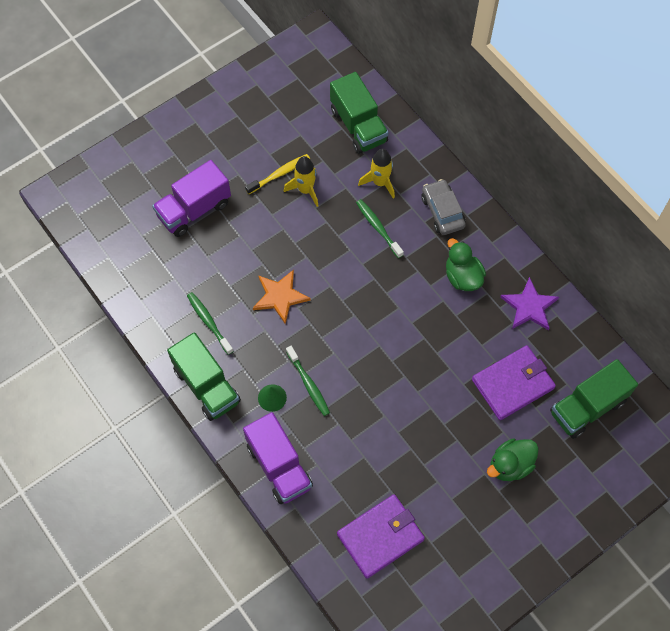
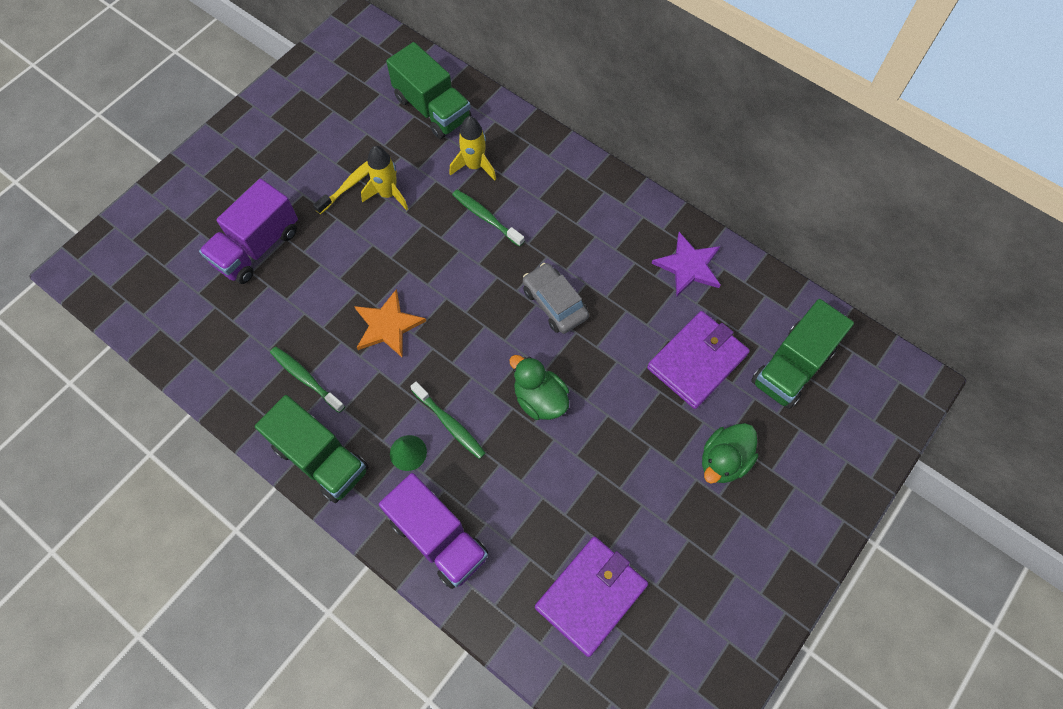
camera: 15 degrees left, 0 degrees up
grey car [421,179,466,235] -> grey car moved to [523,263,589,334]
green duck [446,238,486,291] -> green duck moved to [510,355,569,420]

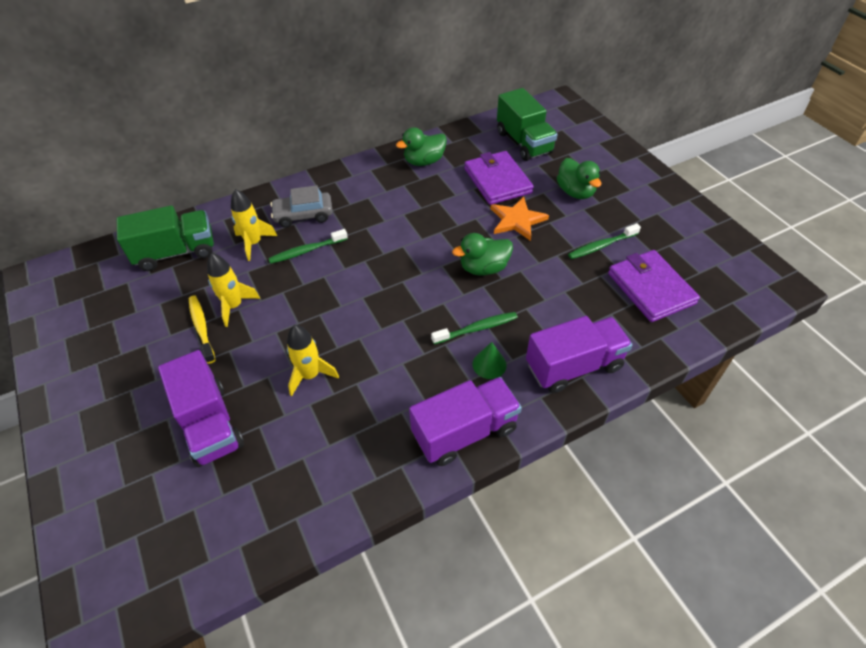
camera: 65 degrees left, 15 degrees down
green truck [255,395,368,503] -> purple truck [409,377,522,466]
green toothbrush [270,347,345,413] -> green toothbrush moved to [568,223,641,259]
orange star [354,289,426,358] -> orange star moved to [491,197,549,241]
grey car [523,263,589,334] -> grey car moved to [270,185,333,228]
purple star [651,232,721,296] -> green duck [396,127,447,166]
none -> yellow rocket [287,325,339,396]

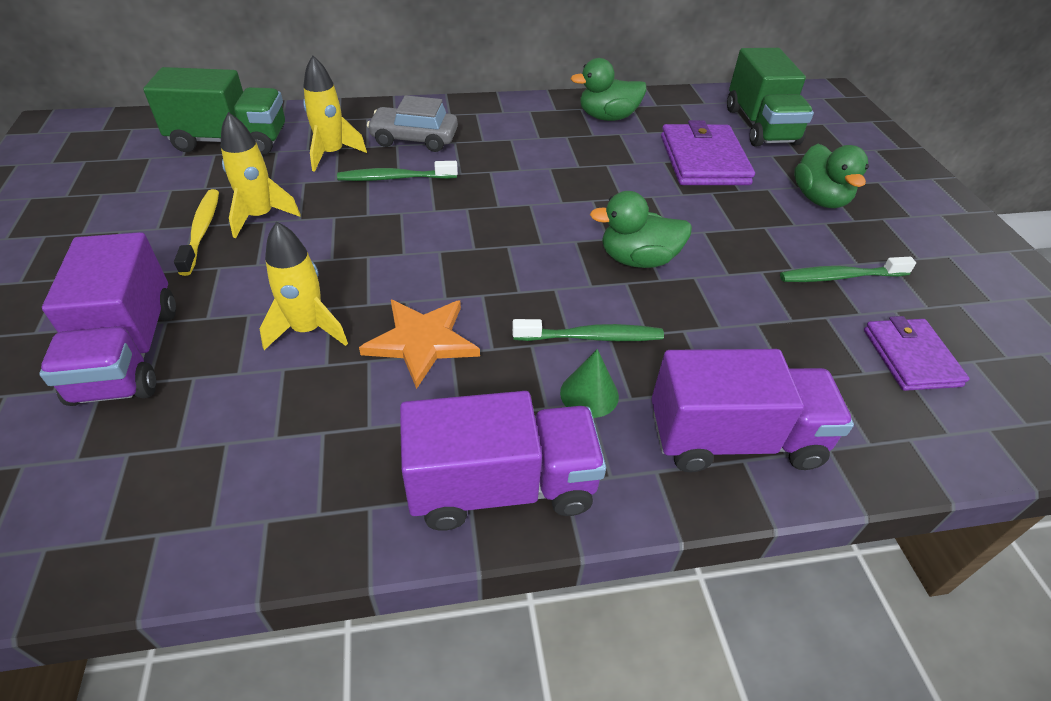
camera: 15 degrees right, 5 degrees down
orange star [491,197,549,241] -> orange star moved to [359,300,480,389]
purple wallet [608,250,700,322] -> purple wallet [864,316,970,391], size x0.66

